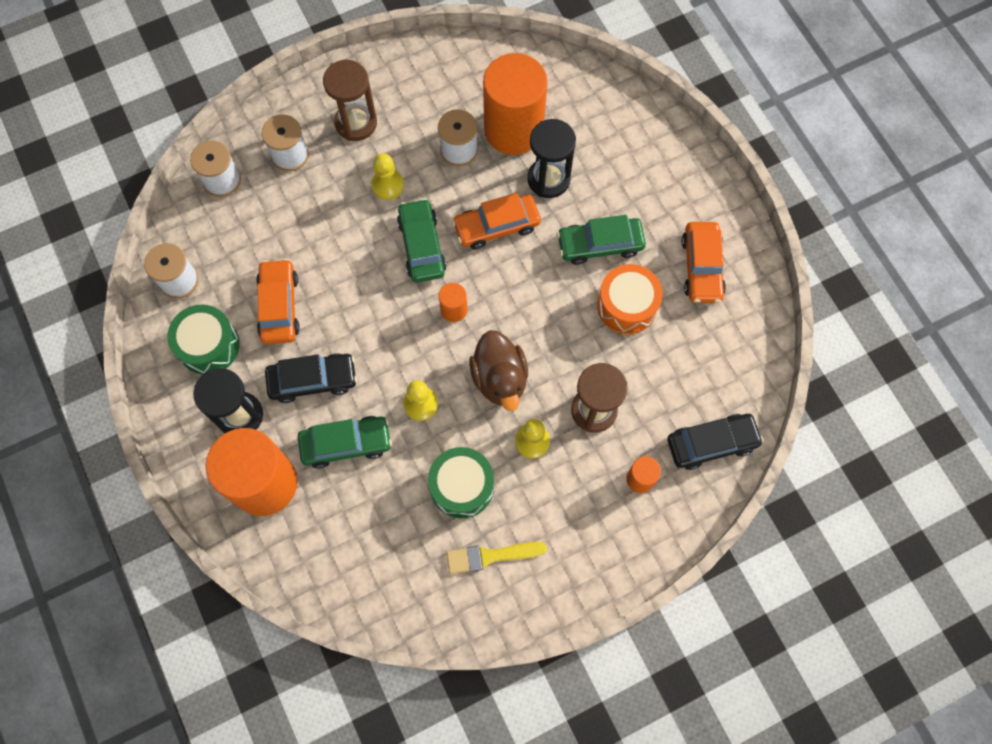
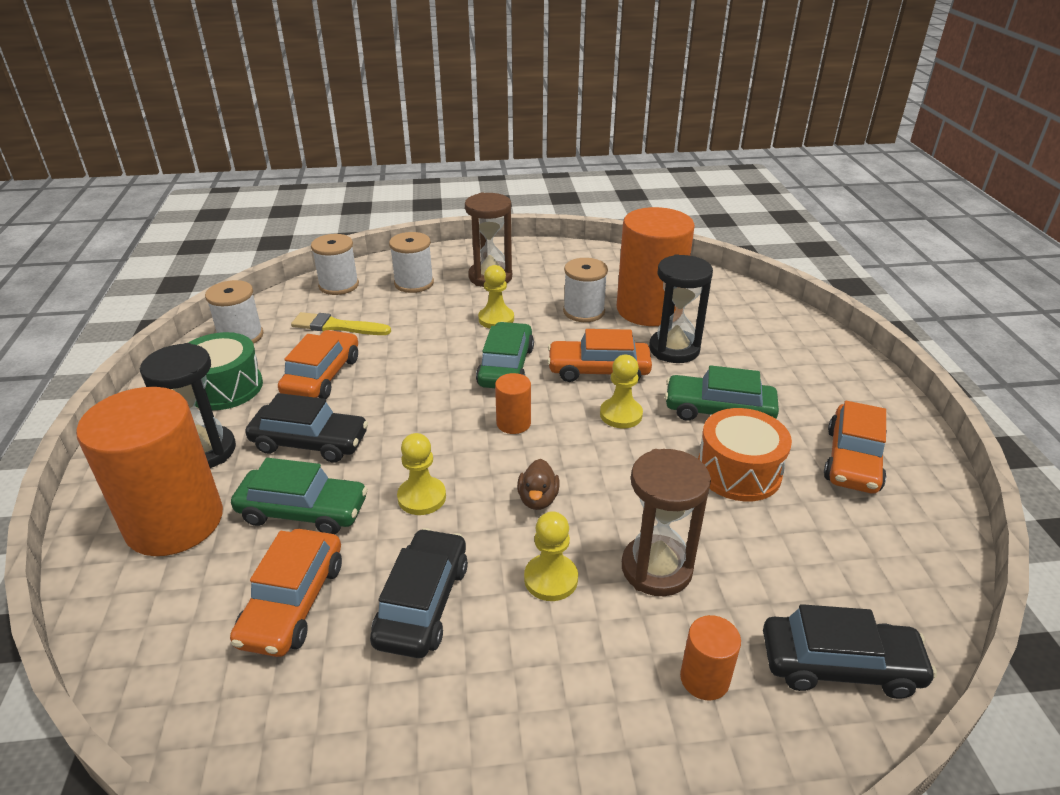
camera: 20 degrees right, 35 degrees down
green drum [428,447,494,518] -> black car [370,528,468,658]
yellow brush [446,542,547,574] -> yellow brush moved to [291,312,391,335]
brown duck [469,330,528,411] -> brown duck [517,459,560,510], size x0.53
none -> orange car [230,529,342,657]
none -> yellow pawn [600,355,643,428]

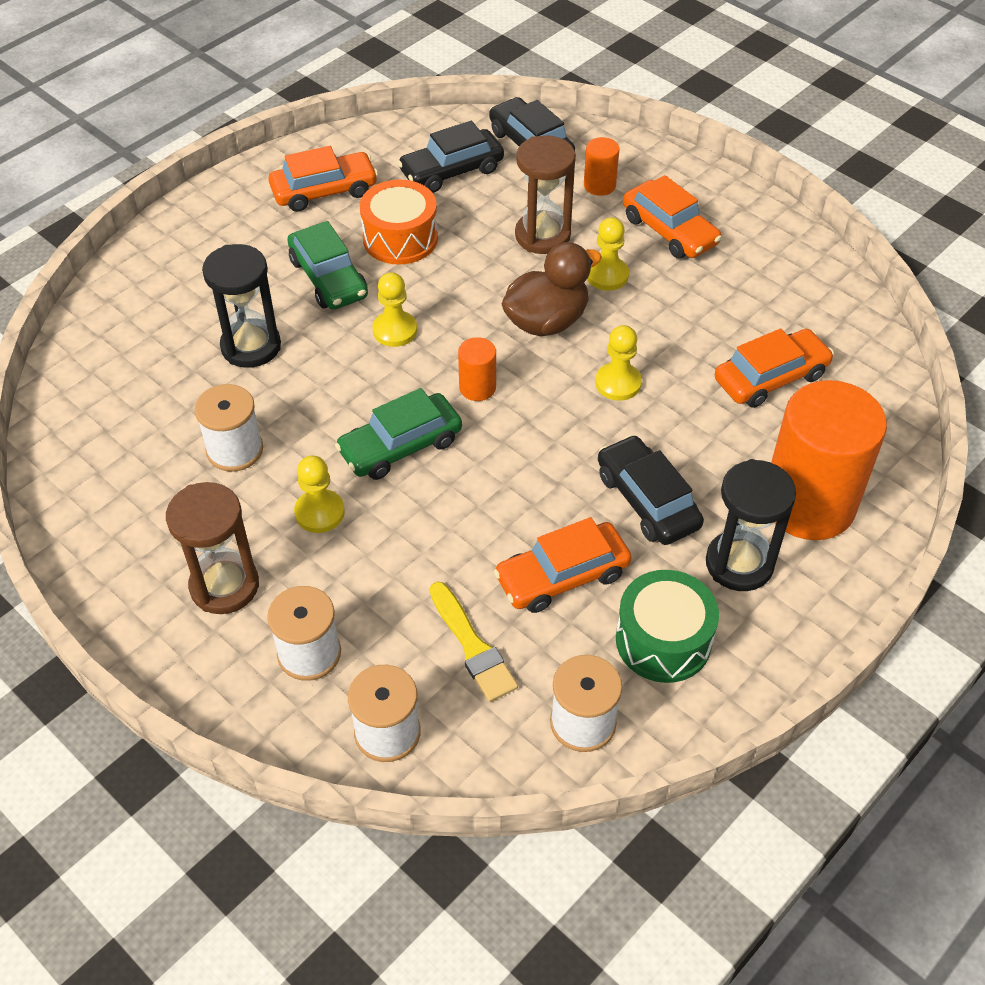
camera: 130 degrees left, 15 degrees up
green car [231,458,368,535] -> none
black car [370,528,468,658] -> black car moved to [398,121,504,193]
brown duck [517,459,560,510] -> brown duck [502,242,602,336], size x1.88
orange car [547,329,652,382] -> orange car moved to [623,175,722,259]
orange cylinder [616,207,695,326] -> none

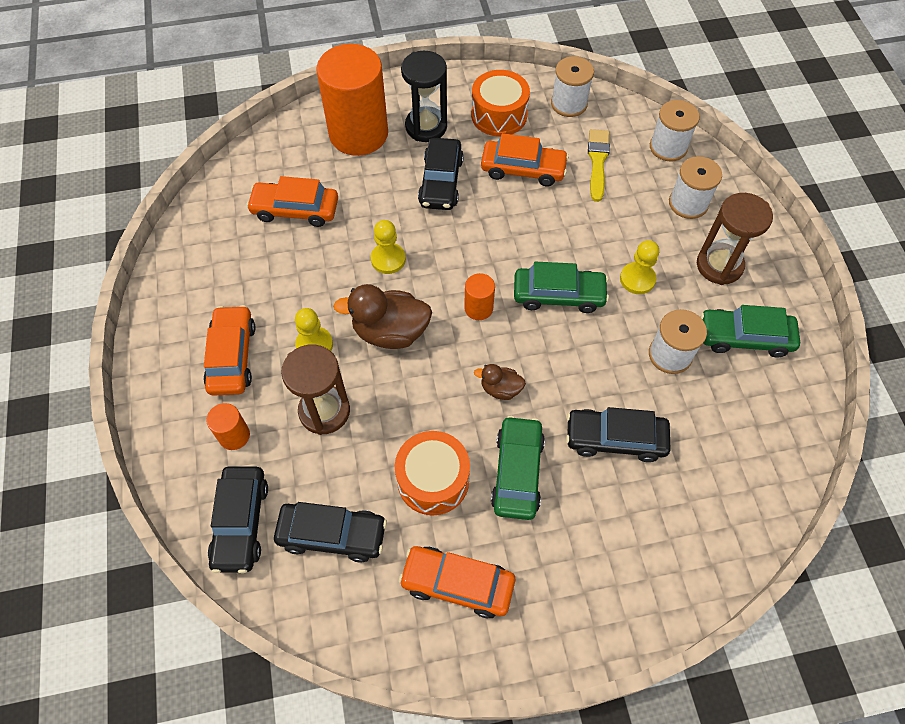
camera: 145 degrees left, 10 degrees up
black hourglass [202,244,281,368] -> black car [566,407,671,462]
yellow pawn [373,272,417,347] -> brown duck [474,364,526,400]
green drum [616,570,719,683] -> orange drum [471,70,530,136]
none -> green car [700,305,800,357]

